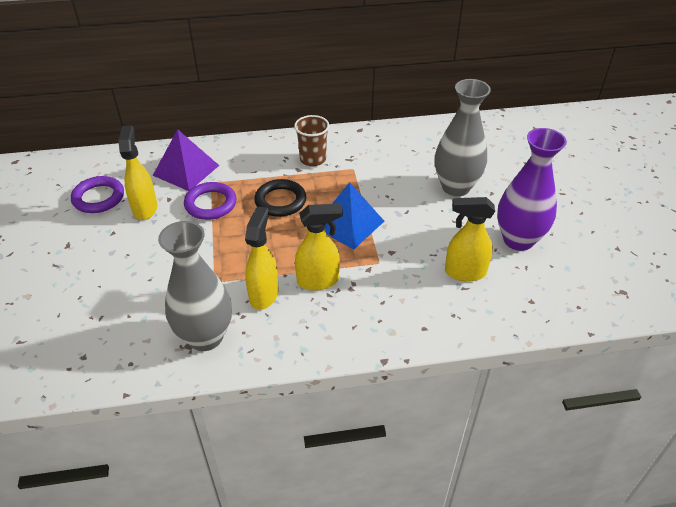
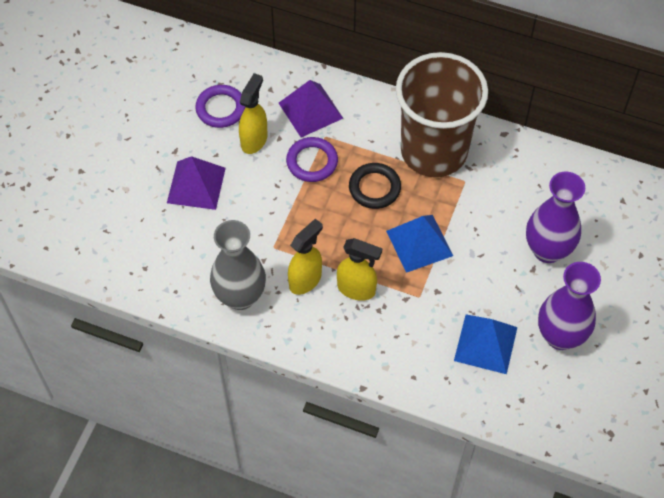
camera: 30 degrees right, 15 degrees up
brown cup [294,115,329,166] -> brown cup [396,52,488,177], size x2.39
grey vase [435,79,491,196] -> purple vase [526,172,585,263]
yellow spray bottle [445,197,495,282] -> blue pyramid [454,315,517,374]
none -> purple pyramid [167,156,226,210]

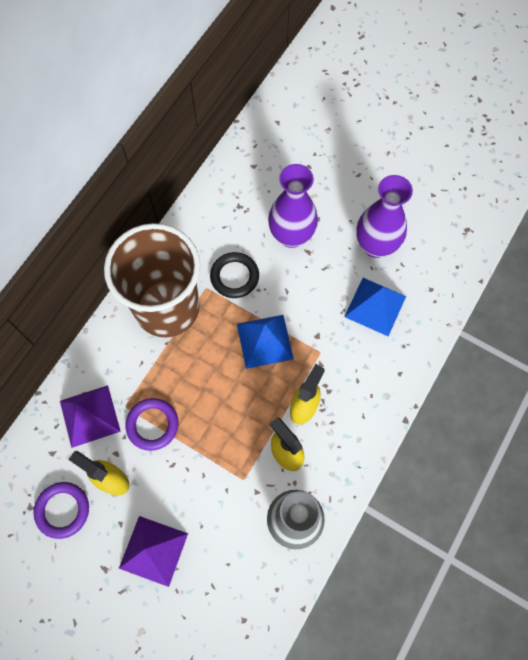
camera: 80 degrees left, 10 degrees up
black ring [349,163,401,209] -> black ring moved to [210,252,259,298]

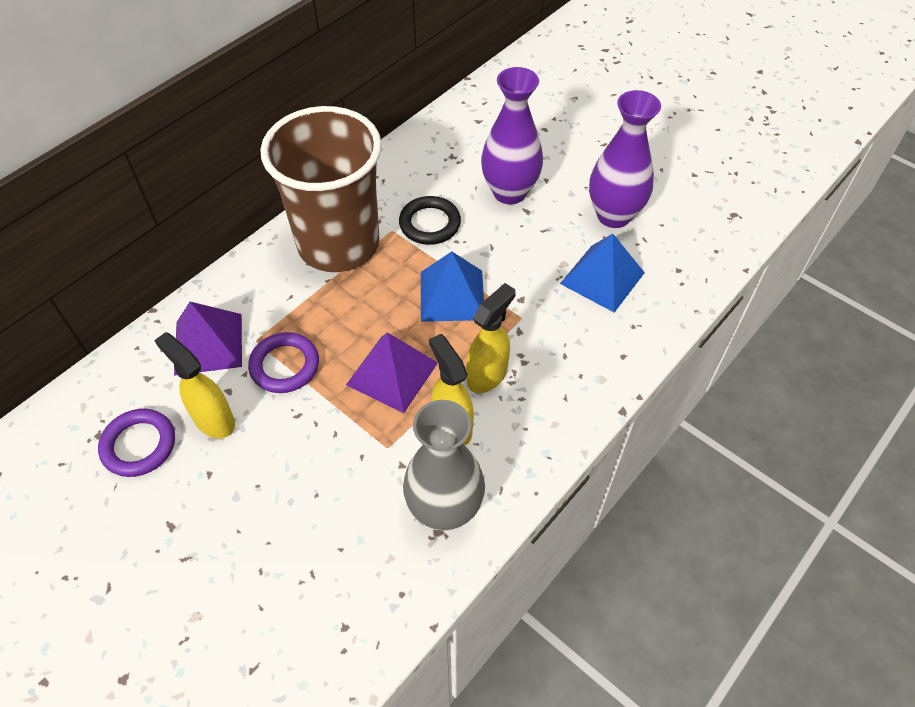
camera: 10 degrees right, 15 degrees down
purple pyramid [119,516,188,587] -> purple pyramid moved to [346,332,438,413]

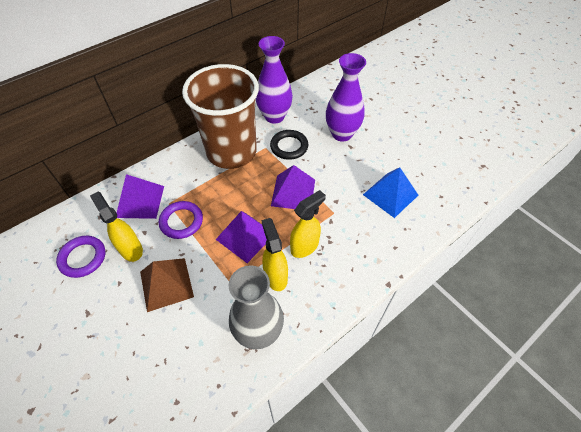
camera: 10 degrees right, 0 degrees up
blue pyramid [421,252,484,322] -> purple pyramid [271,165,315,209]
purple vase [589,90,661,228] -> purple vase moved to [256,36,293,124]
none -> brown pyramid [140,258,194,312]

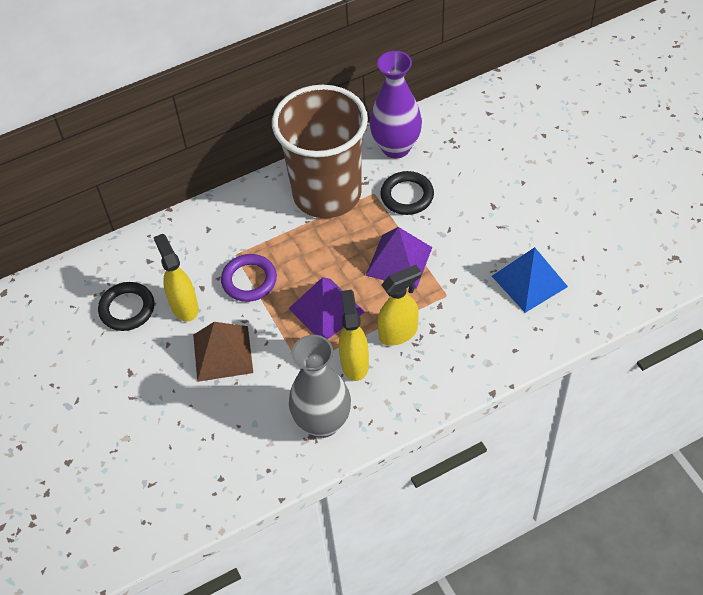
camera: 15 degrees right, 0 degrees up
purple ring [56,236,105,278] -> black ring [98,282,154,331]
purple pyramid [117,174,164,219] -> none
purple vase [326,53,366,142] -> none

